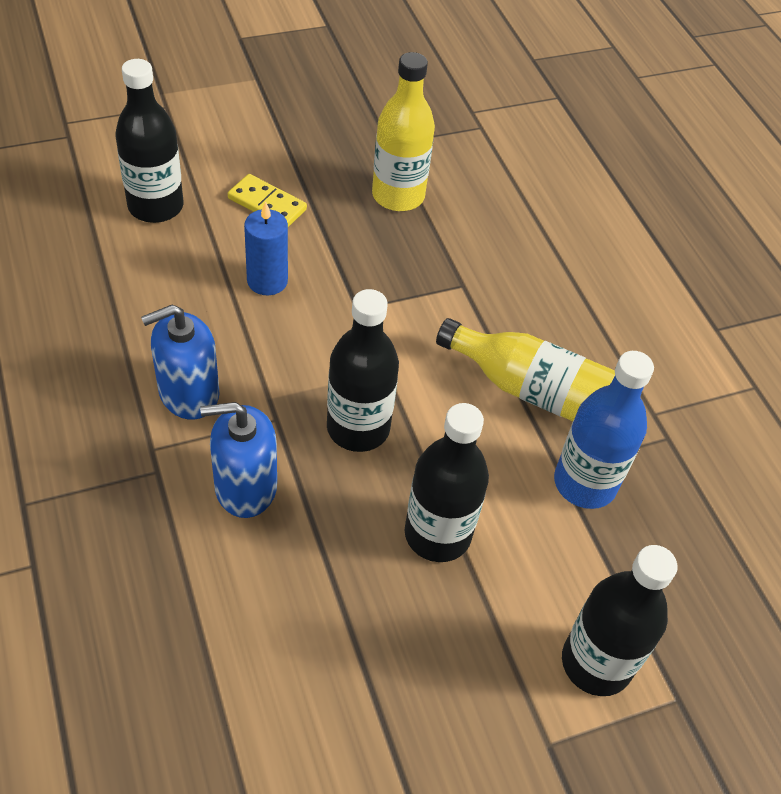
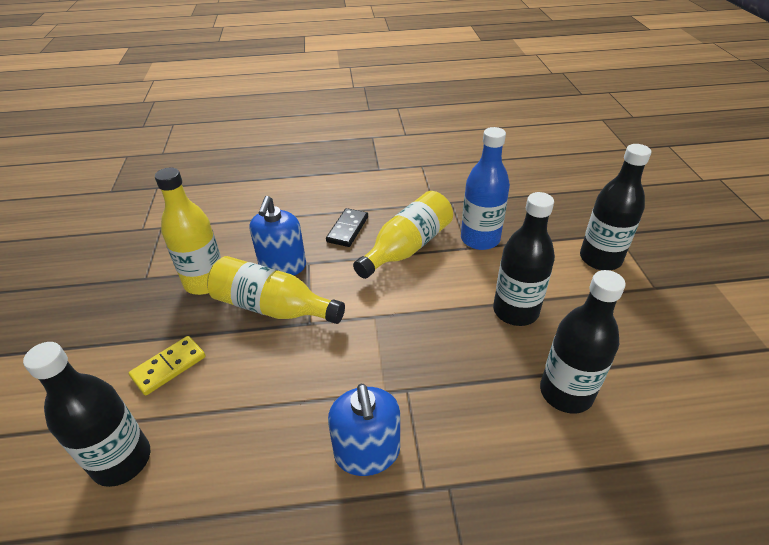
camera: 70 degrees left, 10 degrees down
blue soap dispenser [200,402,277,518] -> blue soap dispenser moved to [250,196,306,275]
blue candle [244,202,288,295] -> none
black bottle [327,289,399,452] -> black bottle moved to [540,270,626,413]
none -> yellow bottle [207,256,345,324]
none -> black domino [326,208,368,247]

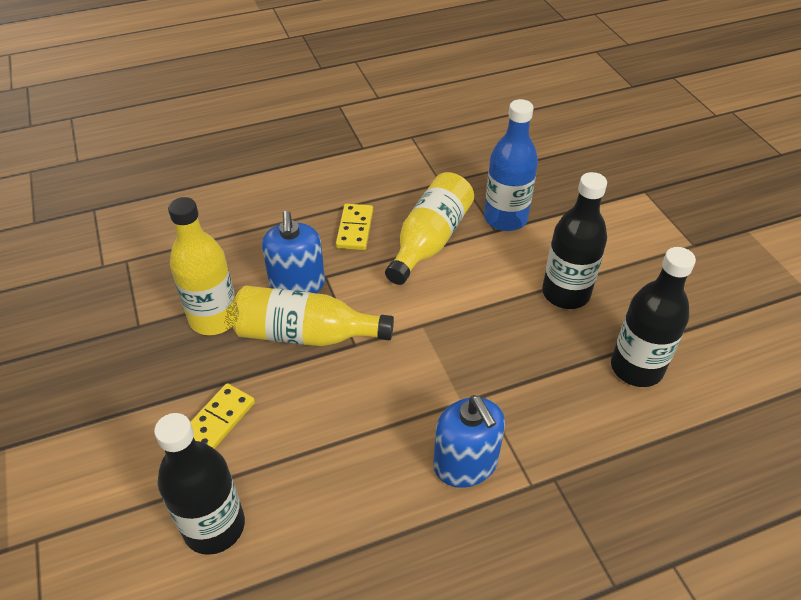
camera: 15 degrees left, 5 degrees up
black domino [326,208,368,247] -> yellow domino [336,204,373,250]
black bottle [580,144,651,270] -> none

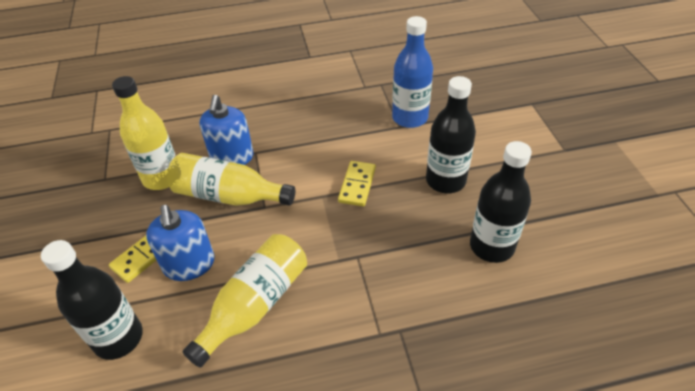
camera: 10 degrees right, 0 degrees up
yellow domino [336,204,373,250] -> yellow domino moved to [338,161,376,206]
yellow bottle [385,172,474,285] -> yellow bottle moved to [182,234,307,368]
blue soap dispenser [433,395,505,488] -> blue soap dispenser moved to [146,205,215,281]

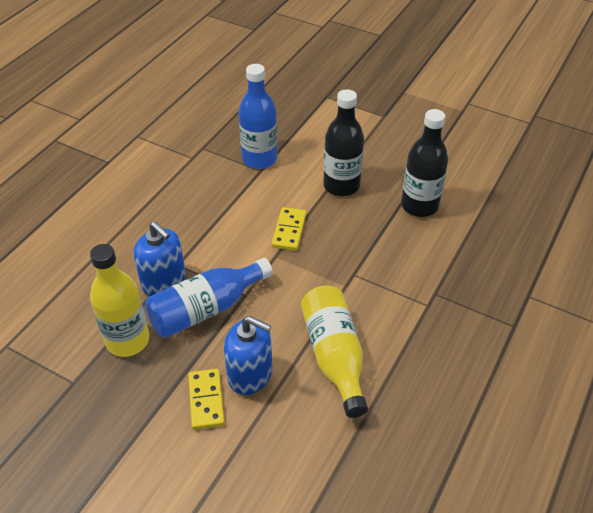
camera: 50 degrees left, 0 degrees up
black bottle [41,240,143,360] -> none
yellow bottle [167,153,295,206] -> blue bottle [145,258,273,338]
yellow domino [338,161,376,206] -> yellow domino turned 45 degrees clockwise [272,207,306,251]

